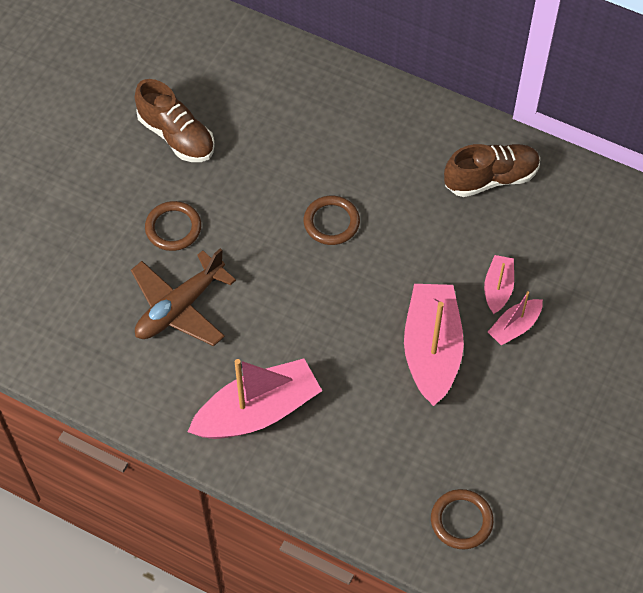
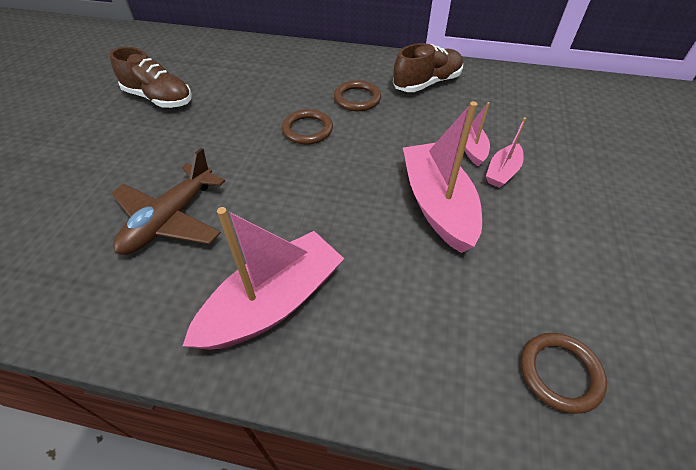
camera: 15 degrees left, 10 degrees down
brown ring [145,201,201,251] -> brown ring moved to [334,80,381,111]

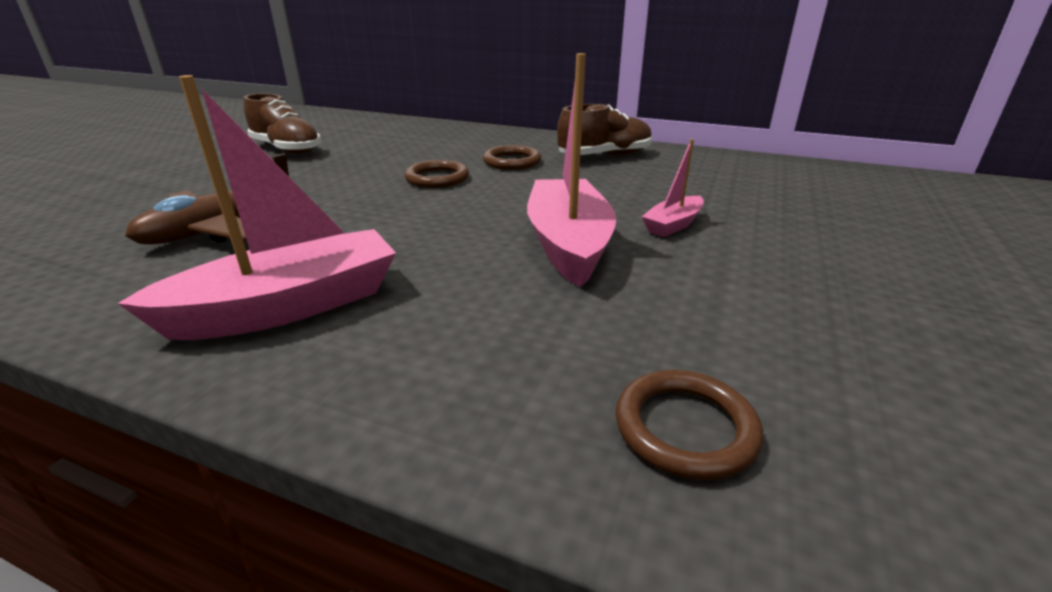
camera: 10 degrees right, 20 degrees down
pink boat [465,102,490,167] -> none

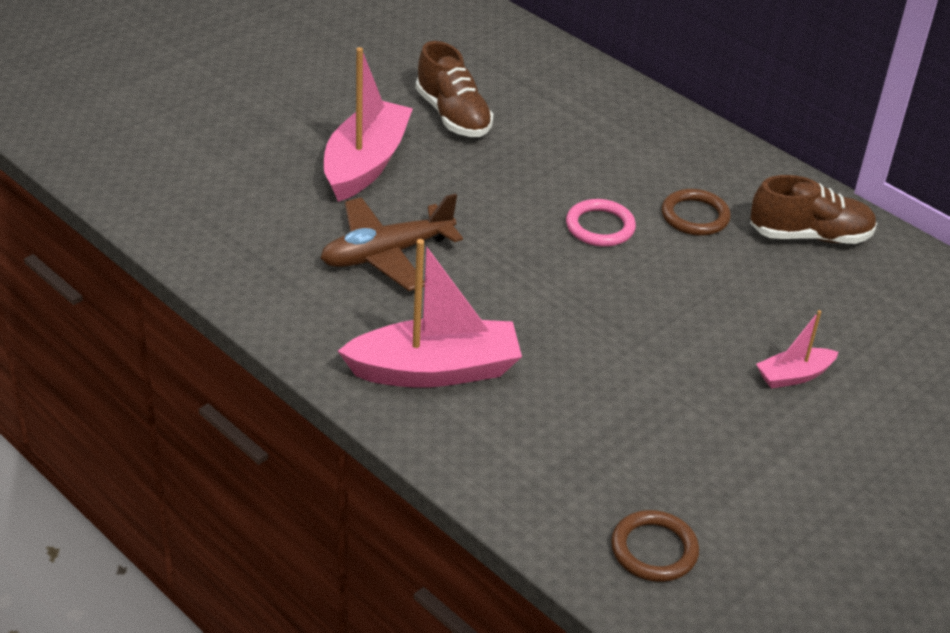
camera: 20 degrees right, 10 degrees up
brown ring [404,160,469,188] -> pink ring [566,199,636,247]
pink boat [527,53,616,287] -> pink boat moved to [324,47,413,202]

